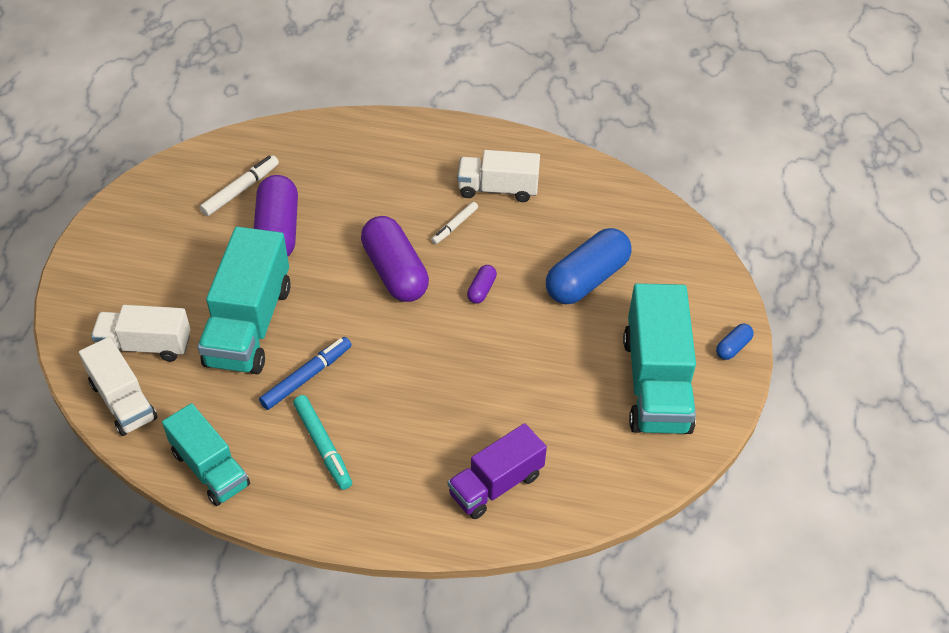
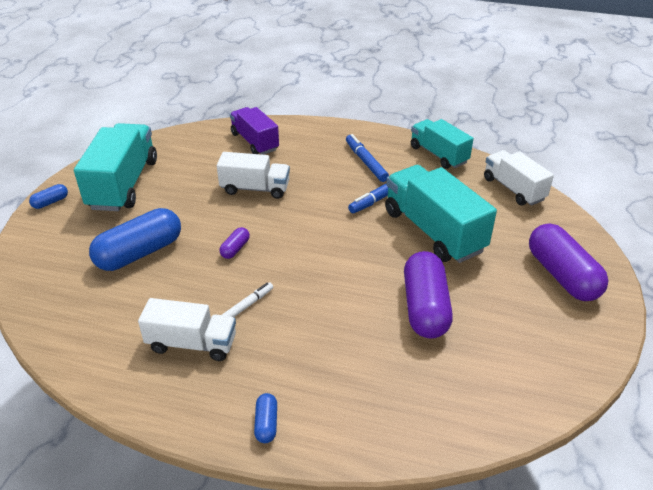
camera: 175 degrees left, 10 degrees down
white truck [91,305,191,362] -> white truck moved to [217,152,290,199]
turquoise truck [197,227,291,374] -> turquoise truck turned 45 degrees counterclockwise [385,165,497,263]
white marker [200,155,279,216] -> none
turquoise marker [293,395,352,490] -> blue marker [346,134,389,182]
purple capsule [361,216,429,302] -> purple capsule moved to [529,223,609,301]
purple truck [448,423,547,519] -> purple truck turned 90 degrees counterclockwise [230,107,279,155]
none -> blue capsule [254,393,277,443]

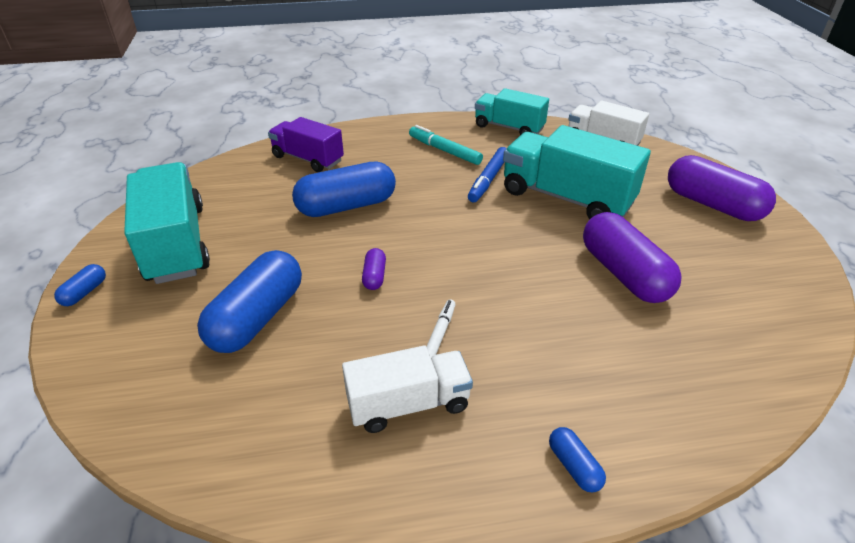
camera: 25 degrees left, 0 degrees up
white truck [217,152,290,199] -> blue capsule [292,162,396,217]
blue marker [346,134,389,182] -> turquoise marker [409,125,483,165]

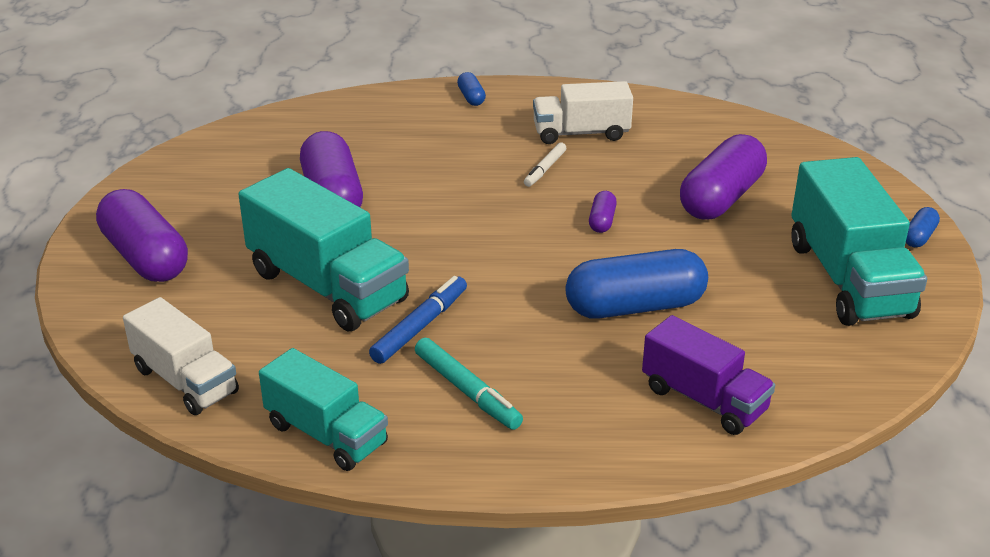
camera: 170 degrees left, 5 degrees down
blue capsule [197,250,302,353] -> purple capsule [680,134,767,220]

